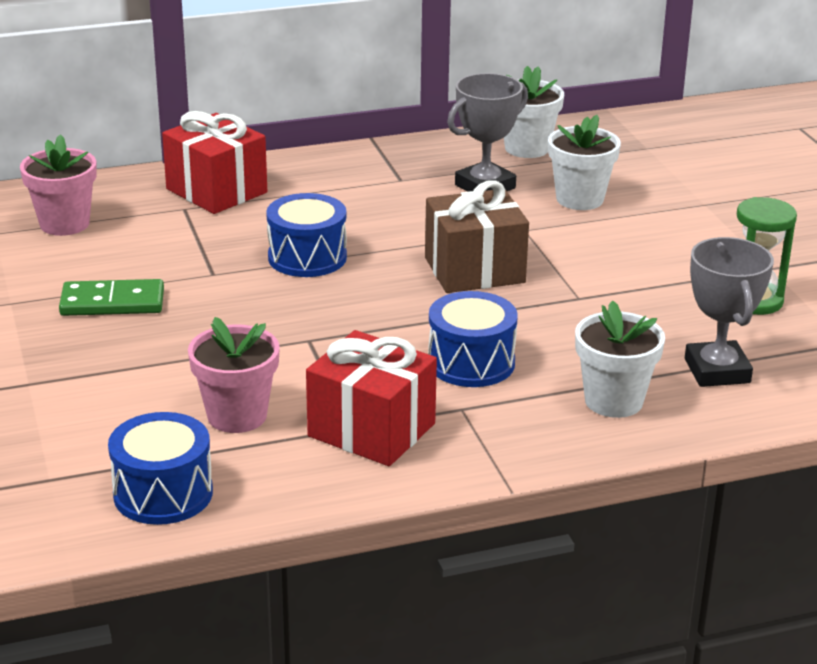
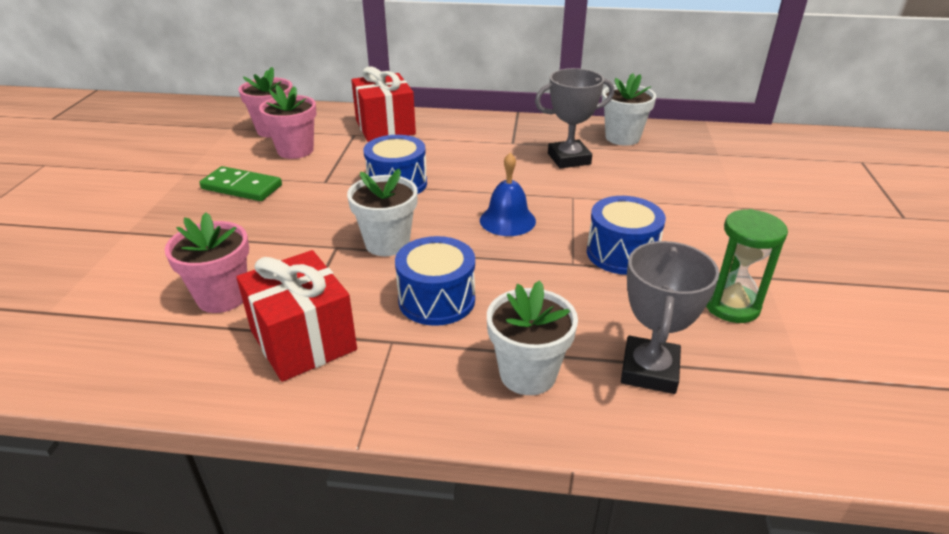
camera: 25 degrees right, 5 degrees up
blue drum [108,412,213,525] -> blue drum moved to [587,196,666,275]
brown gift [425,180,529,293] -> blue bell [480,153,536,236]
white flower pot [548,115,621,210] -> white flower pot moved to [347,169,418,256]
none -> pink flower pot [259,85,317,159]

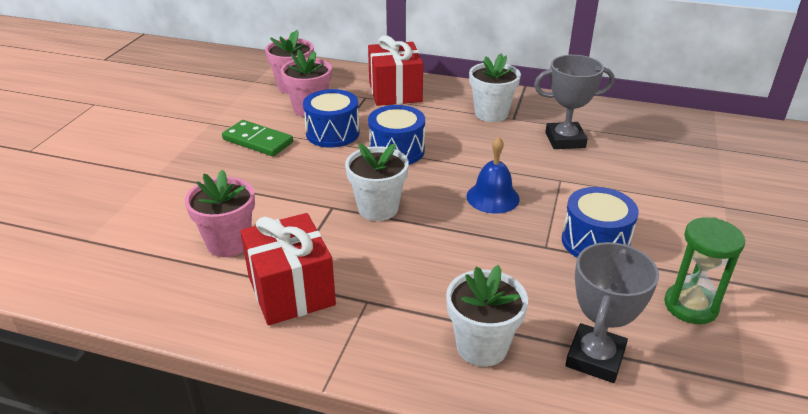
camera: 10 degrees right, 0 degrees up
blue drum [395,236,475,326] -> blue drum moved to [303,89,360,148]
white flower pot [602,73,656,146] -> white flower pot moved to [469,54,521,122]

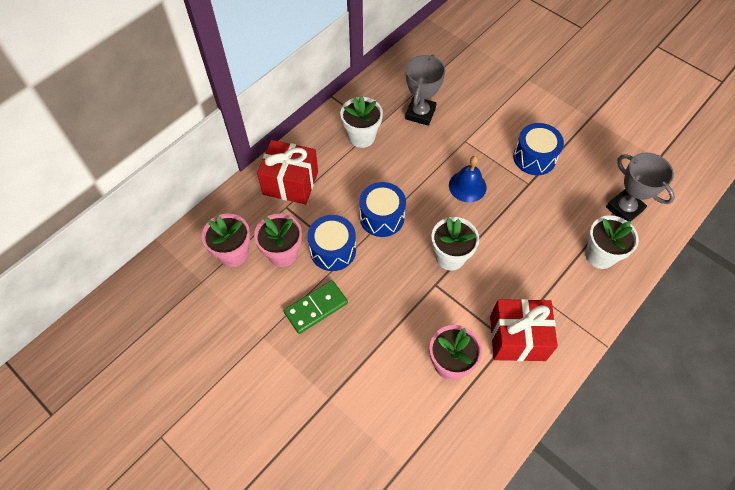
camera: 65 degrees left, 25 degrees up
green hourglass [664,217,745,324] -> none

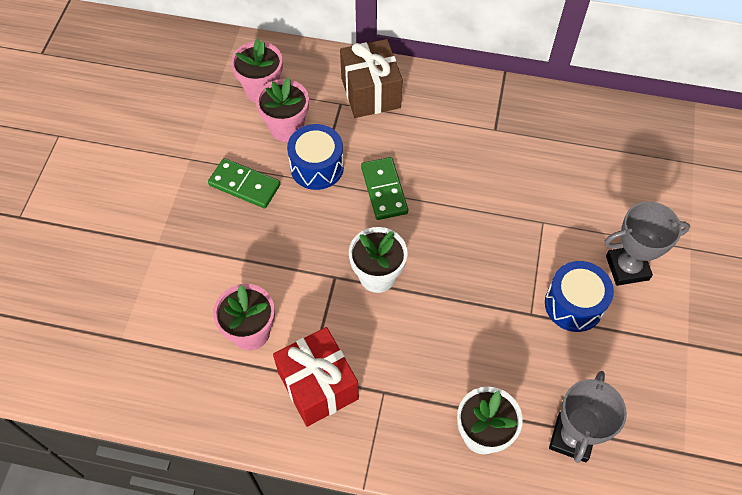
camera: 60 degrees right, 0 degrees up
red gift [257,140,318,205] -> brown gift [340,39,403,118]
white flower pot [340,96,383,148] -> none
blue drum [359,182,406,237] -> green domino [361,157,408,220]
grey trophy [405,55,445,126] -> grey trophy moved to [604,201,690,286]
blue bell [449,156,487,202] -> none

